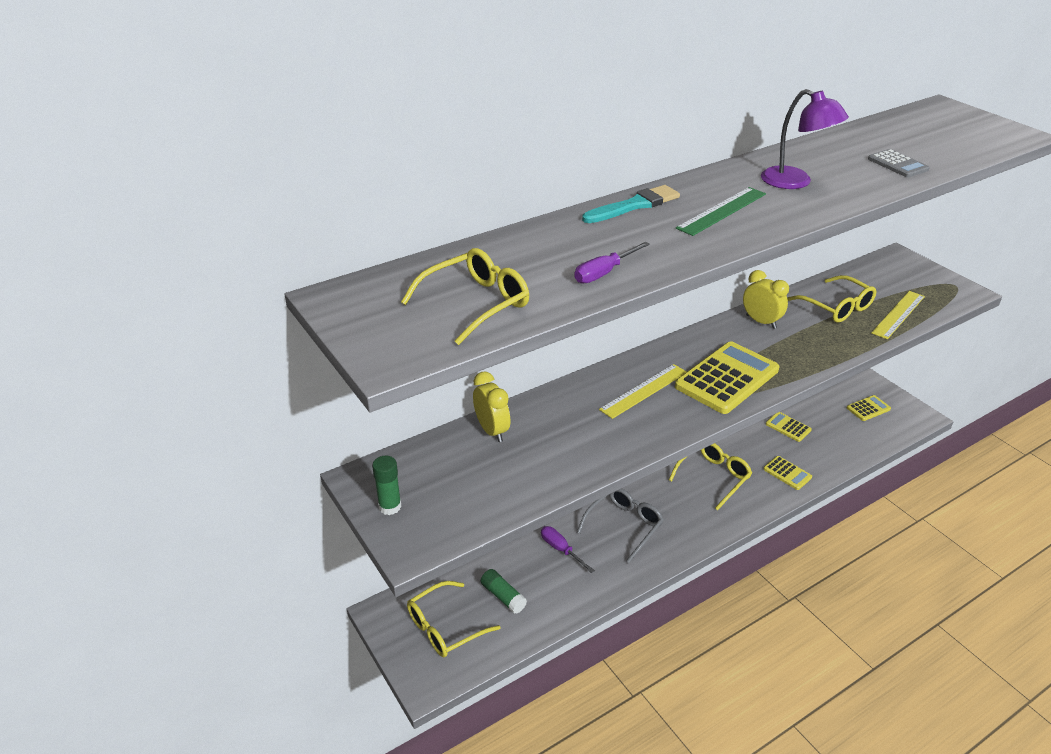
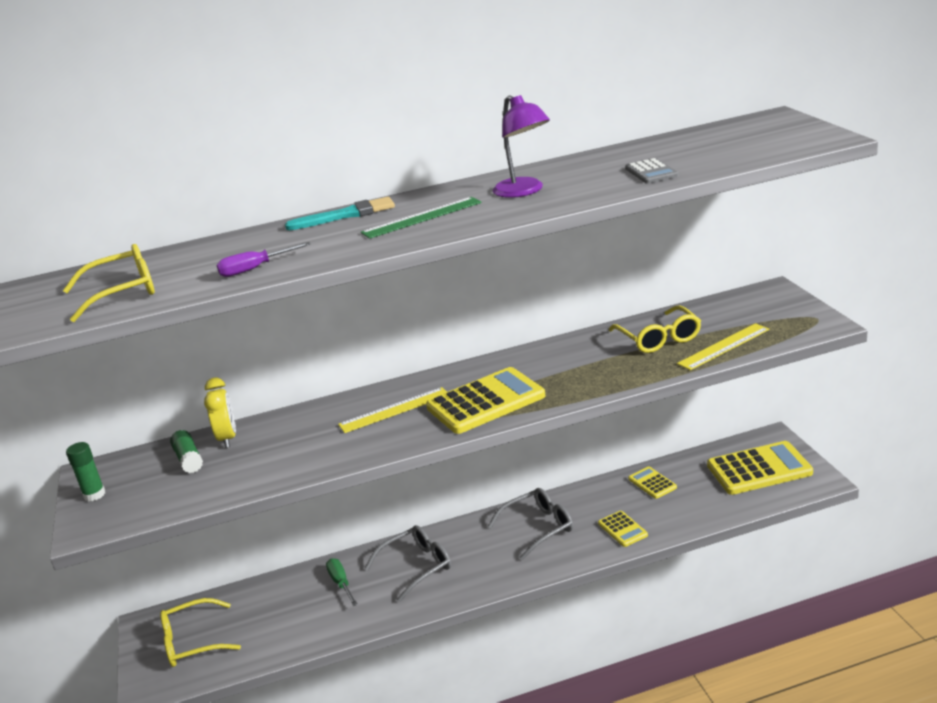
camera: 20 degrees right, 10 degrees down
green glue stick [481,569,527,614] -> green glue stick moved to [170,430,203,473]
purple screwdriver [541,526,595,573] -> green screwdriver [326,558,358,606]
yellow glasses [669,443,752,511] -> grey glasses [488,488,573,560]
yellow clock [743,270,789,329] -> none
yellow calculator [847,395,891,421] -> yellow calculator [707,441,813,495], size x2.01

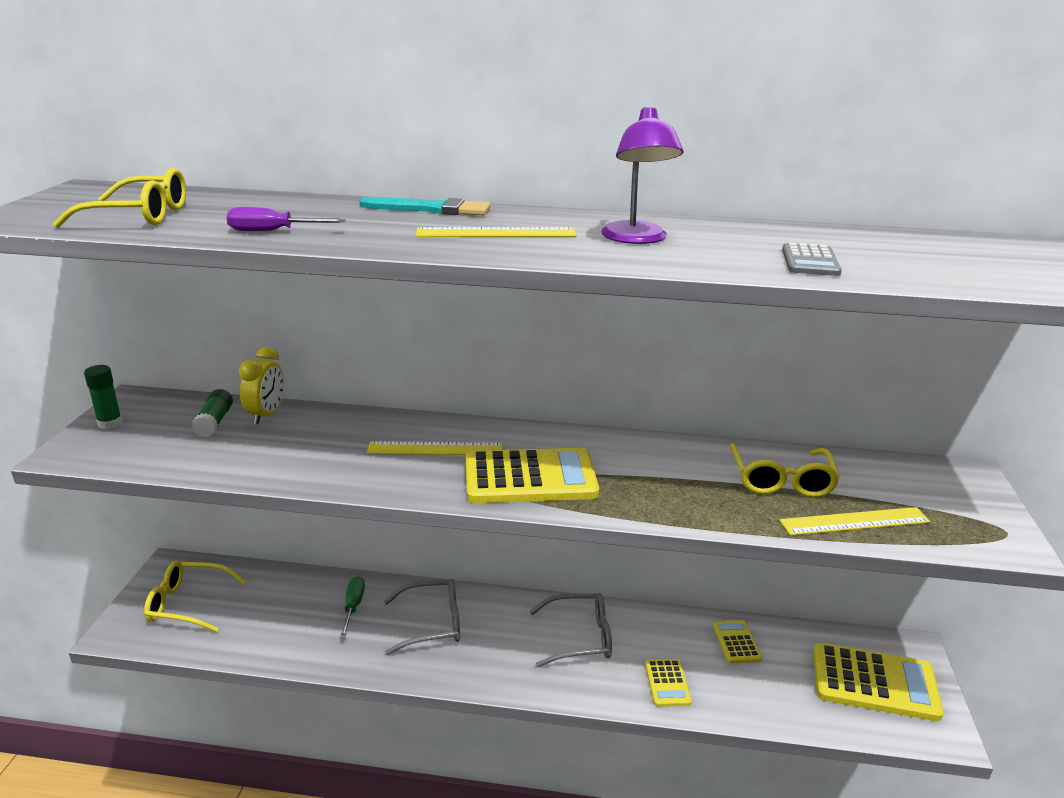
camera: 20 degrees right, 0 degrees up
green ruler [361,197,482,239] -> yellow ruler [416,227,577,237]

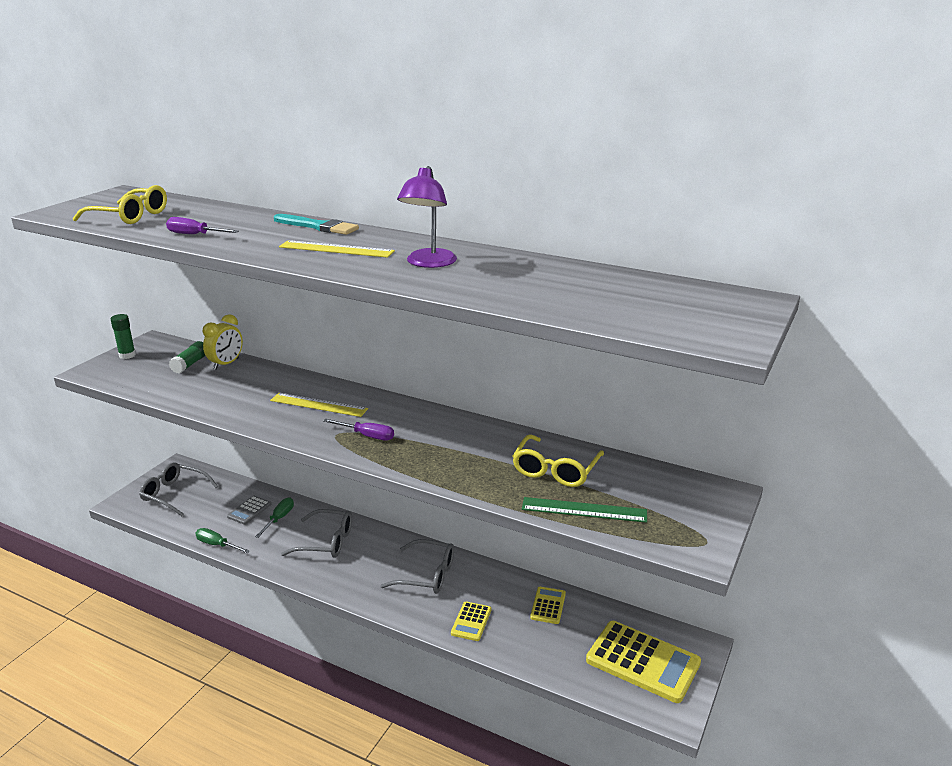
camera: 20 degrees right, 0 degrees up
yellow glasses [144,561,246,632] -> grey glasses [139,462,218,516]
yellow calculator [466,448,599,503] -> purple screwdriver [323,419,394,440]
yellow ruler [779,507,931,535] -> green ruler [522,497,647,523]
grey calculator [782,243,842,276] -> grey calculator moved to [227,496,271,525]
none -> green screwdriver [195,528,250,553]

